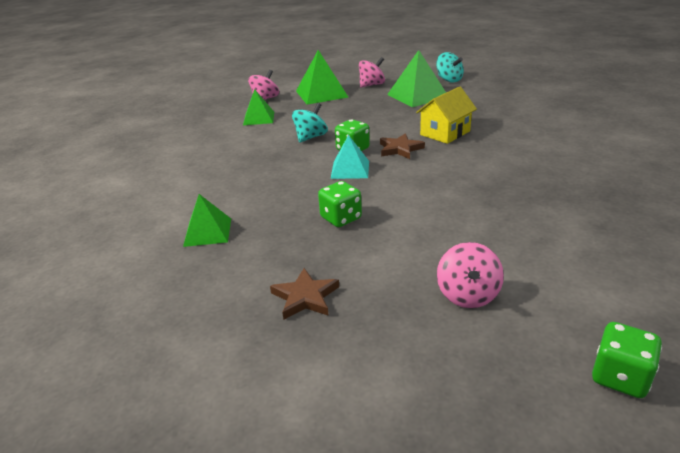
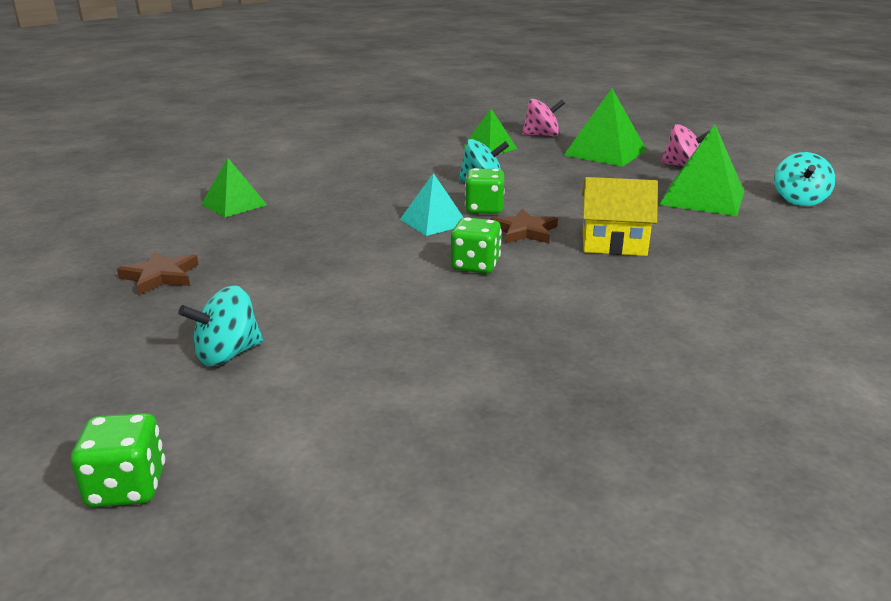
camera: 50 degrees right, 5 degrees down
green dice [318,181,362,227] -> green dice moved to [451,217,502,274]
pink spinning top [437,242,504,308] -> turquoise spinning top [178,286,263,366]

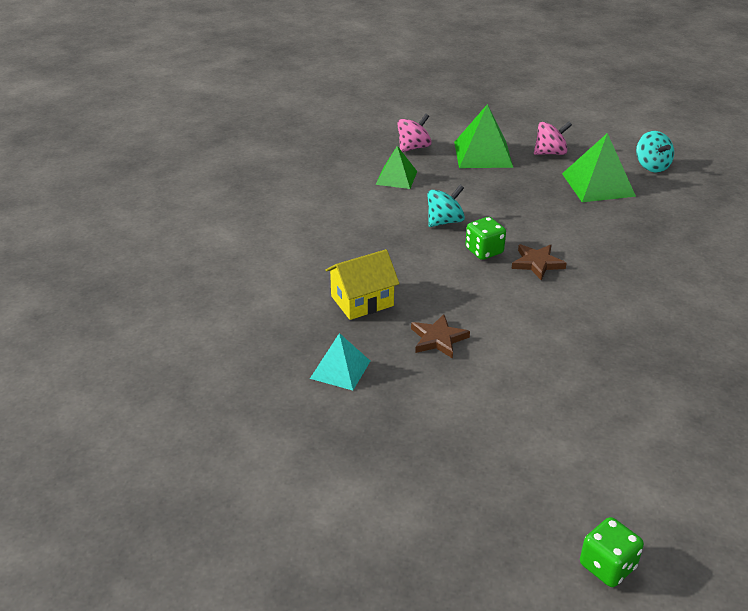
camera: 35 degrees left, 10 degrees up
brown star [117,251,199,295] -> brown star moved to [411,314,470,359]
turquoise spinning top [178,286,263,366] -> none
green pyramid [201,158,267,217] -> none
turquoise pyramid [400,173,464,236] -> turquoise pyramid moved to [310,333,370,390]
green dice [451,217,502,274] -> none
yellow house [582,177,658,256] -> yellow house moved to [325,249,399,320]

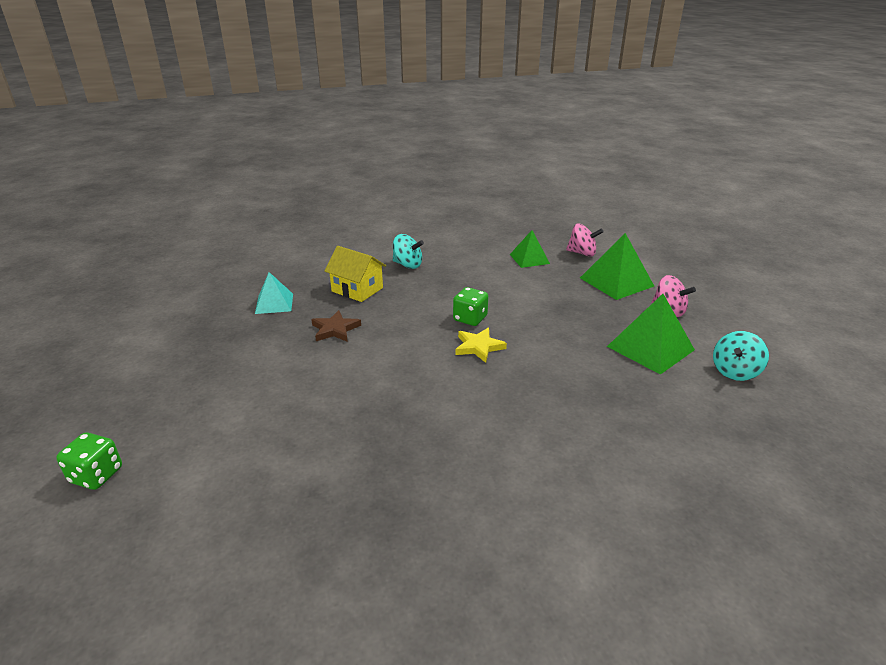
camera: 60 degrees right, 5 degrees down
turquoise spinning top [427,185,465,227] -> turquoise spinning top moved to [393,234,424,269]
brown star [511,244,567,280] -> yellow star [455,328,507,363]

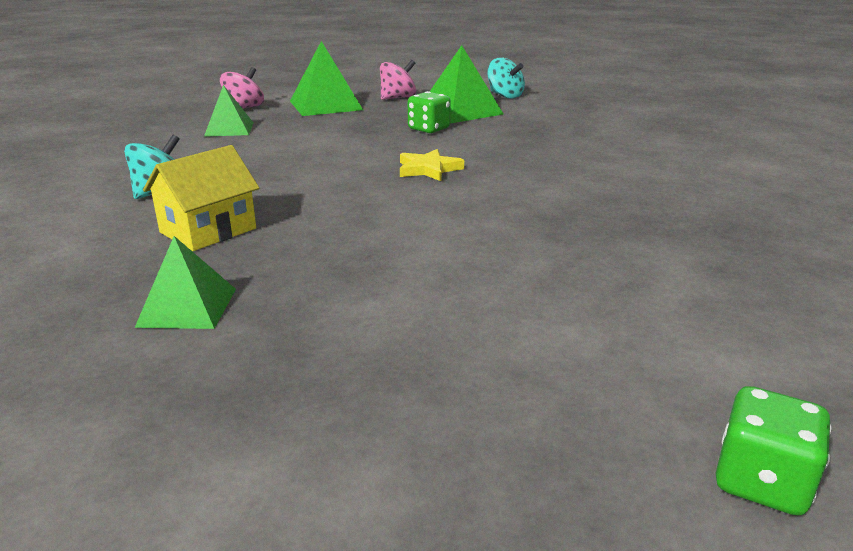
camera: 80 degrees left, 5 degrees down
turquoise pyramid [255,272,293,314] -> green pyramid [135,236,236,329]
brown star [311,310,361,342] -> none
green dice [453,287,488,326] -> green dice moved to [408,91,451,134]

